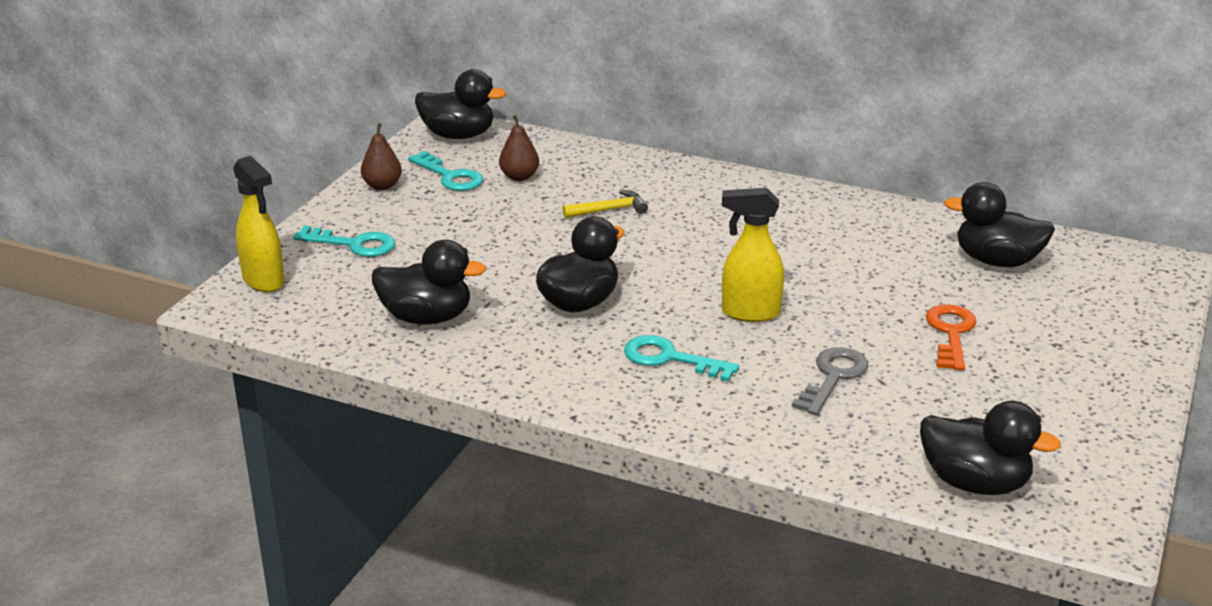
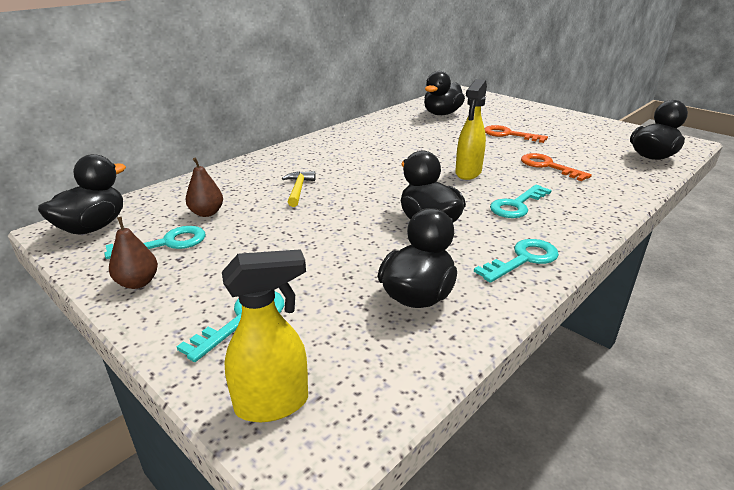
camera: 70 degrees left, 0 degrees up
grey key [792,347,869,415] -> orange key [521,153,592,181]
none -> turquoise key [474,239,559,283]

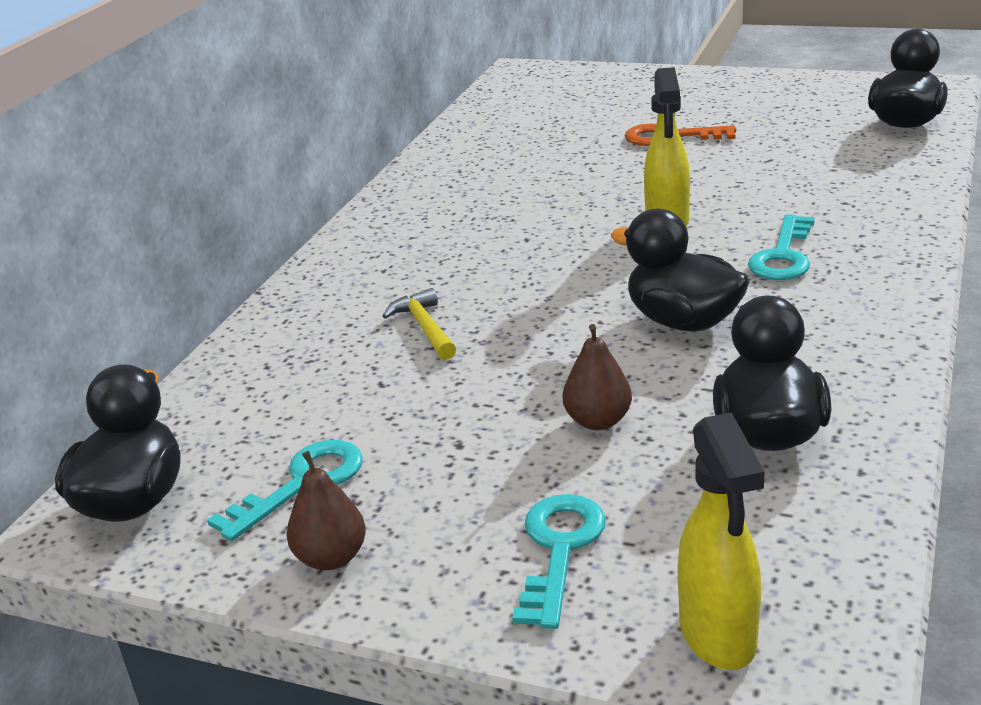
camera: 20 degrees left, 0 degrees up
brown pear [185,158,223,217] -> brown pear moved to [563,324,632,430]
yellow spray bottle [222,249,308,422] -> yellow spray bottle turned 120 degrees clockwise [678,412,765,670]
black duck [424,71,465,115] -> none
turquoise key [474,239,559,283] -> none
orange key [521,153,592,181] -> none

